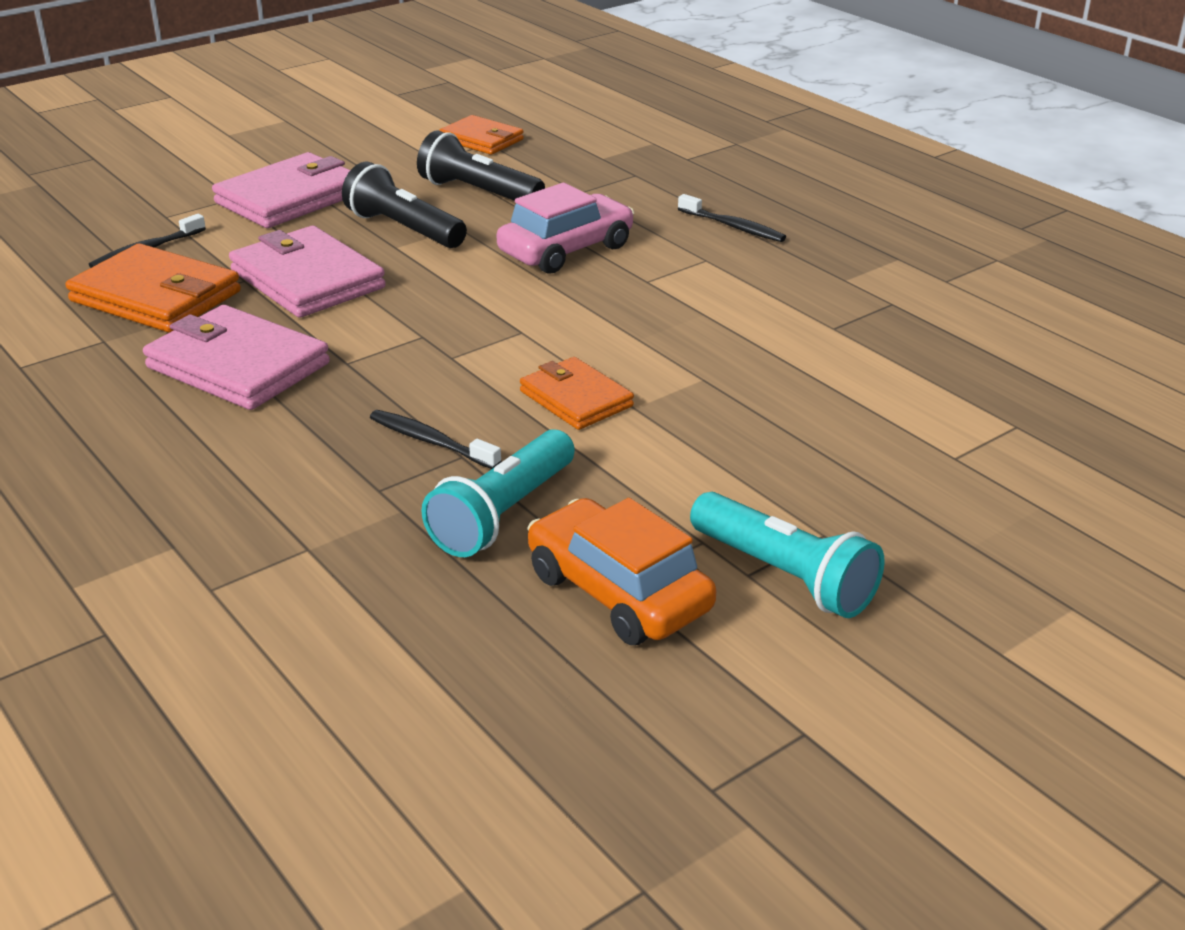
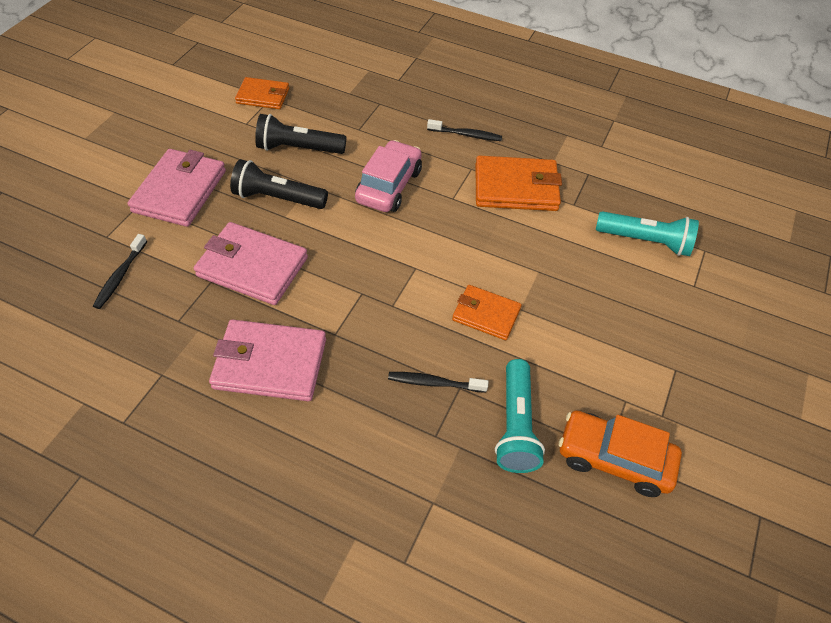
camera: 30 degrees left, 20 degrees up
orange wallet [66,243,241,333] -> orange wallet moved to [475,155,562,211]
turquoise flashlight [690,492,885,618] -> turquoise flashlight moved to [596,211,699,256]

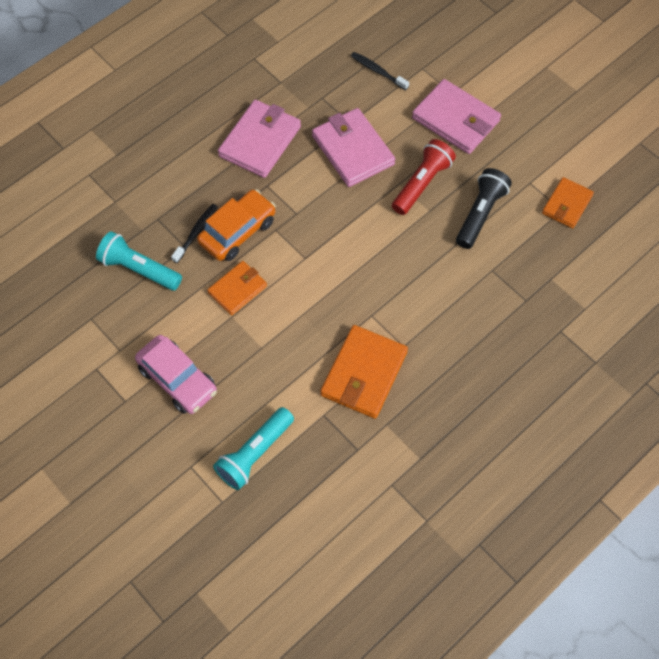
camera: 115 degrees right, 10 degrees up
pink wallet [194,222,308,305] -> pink wallet turned 75 degrees counterclockwise [312,108,395,187]
black flashlight [230,159,328,209] -> red flashlight [392,139,456,215]
pink car [355,140,422,212] -> pink car moved to [135,335,217,414]
black toothbrush [427,119,502,141] -> none
orange car [559,410,682,497] -> orange car moved to [197,189,276,261]

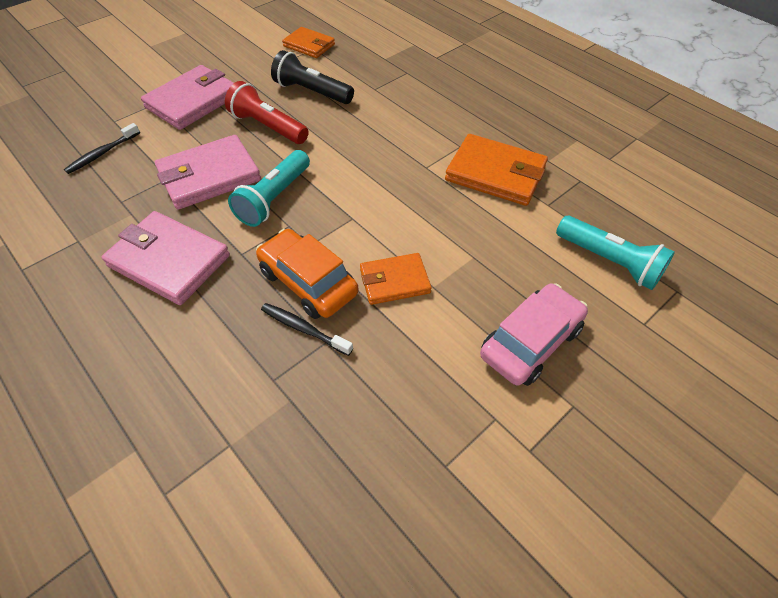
camera: 90 degrees left, 10 degrees down
turquoise flashlight [96,231,182,291] -> turquoise flashlight moved to [228,150,310,227]
orange wallet [207,261,267,315] -> orange wallet turned 60 degrees counterclockwise [360,253,432,305]

